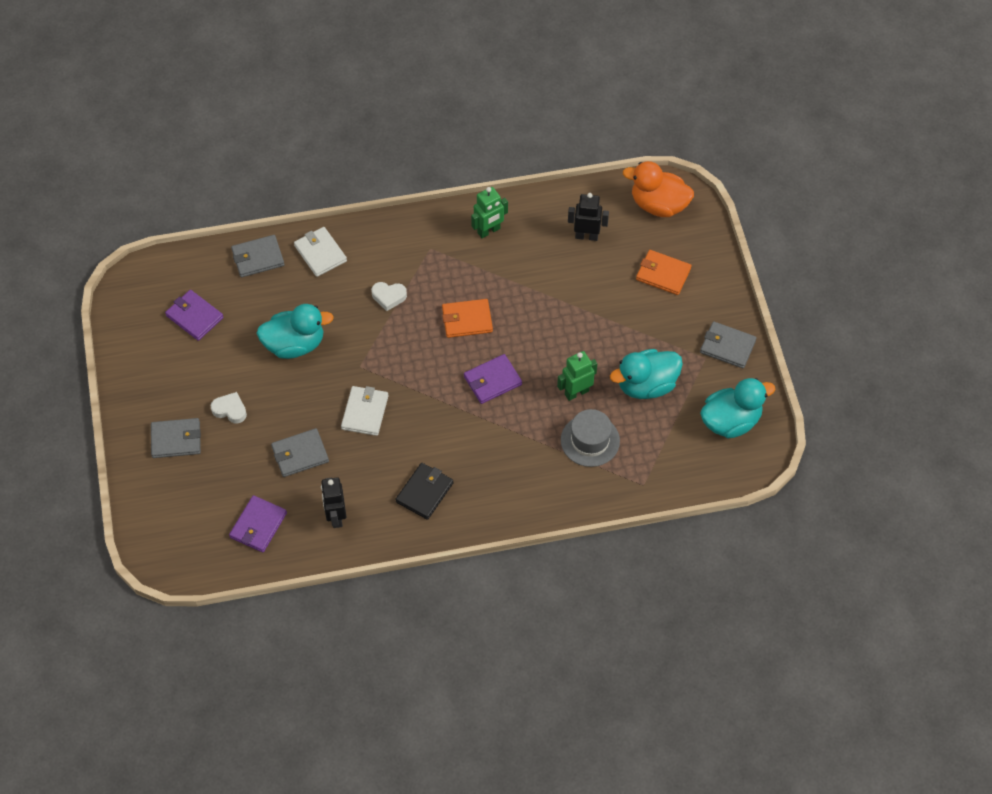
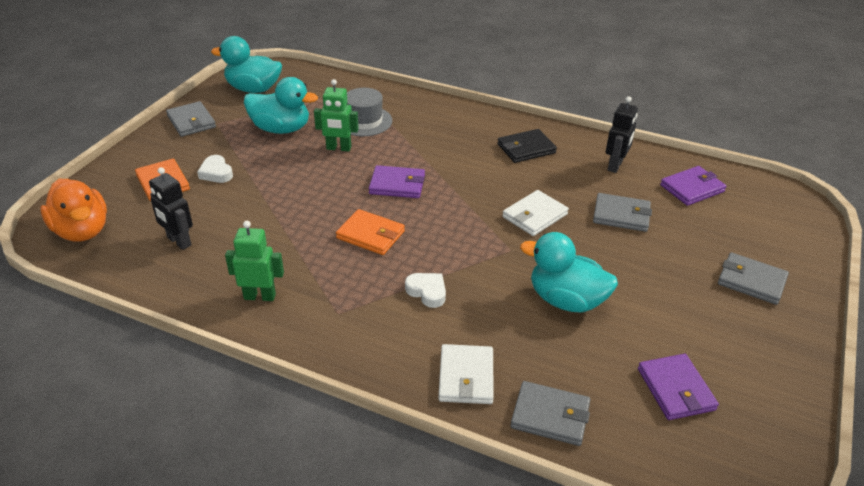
camera: 145 degrees left, 20 degrees down
white heart [211,392,247,424] -> white heart moved to [197,155,233,183]

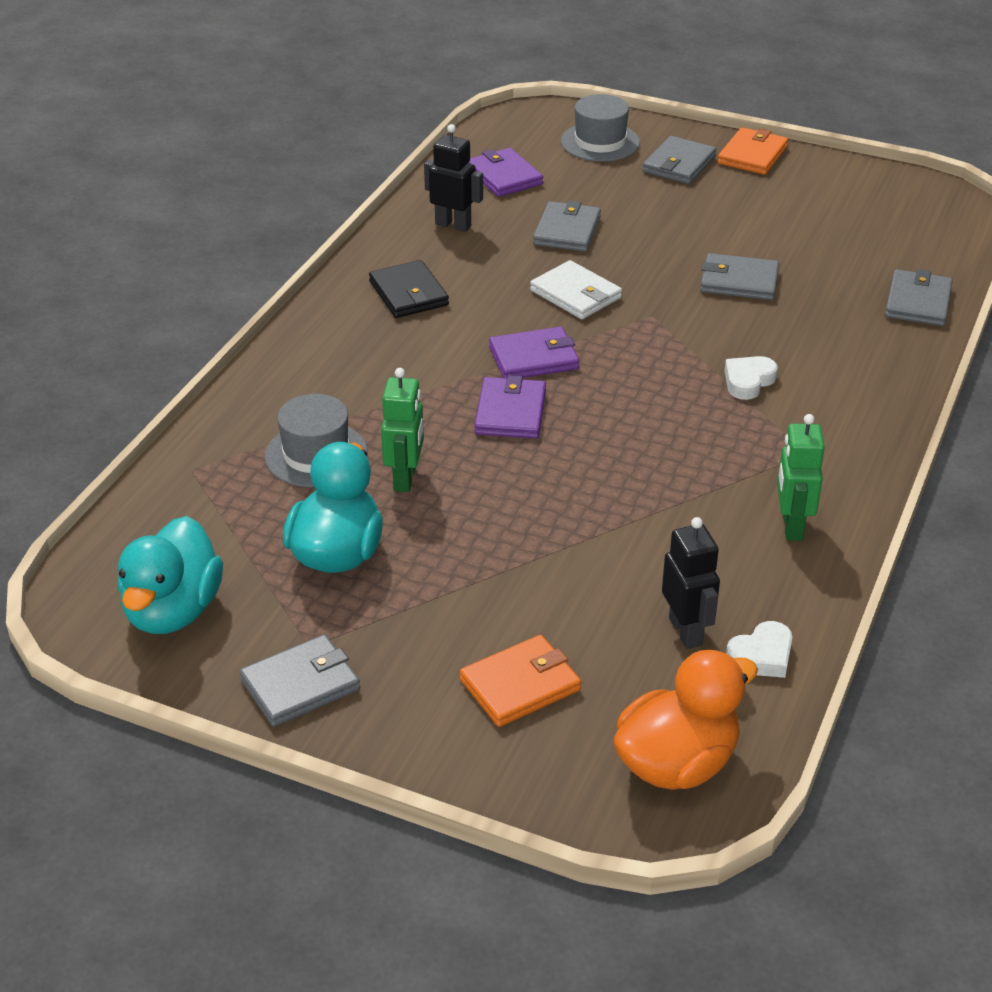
camera: 90 degrees left, 0 degrees up
black robot [149,167,193,250] -> black robot turned 60 degrees counterclockwise [662,517,720,649]
white heart [197,155,233,183] -> white heart moved to [726,621,792,678]
orange wallet [336,209,405,255] -> orange wallet moved to [718,127,788,175]
white wallet [438,344,494,404] -> none
turquoise duck [520,232,618,313] -> grey wallet [700,253,779,300]
purple wallet [638,354,719,420] -> purple wallet moved to [489,326,579,378]
none -> grey hat [561,94,640,162]

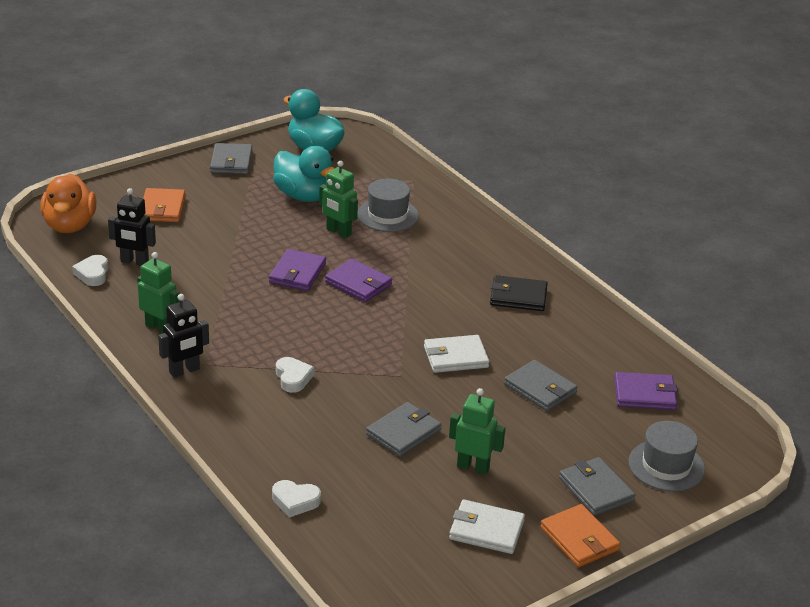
camera: 120 degrees right, 5 degrees down
black robot [424,124,483,232] -> black robot moved to [158,294,209,378]
purple wallet [489,326,579,378] -> purple wallet moved to [269,249,326,291]
grey wallet [885,269,953,326] -> white heart [272,480,321,518]
none -> green robot [449,388,505,475]
none -> white wallet [449,500,525,554]

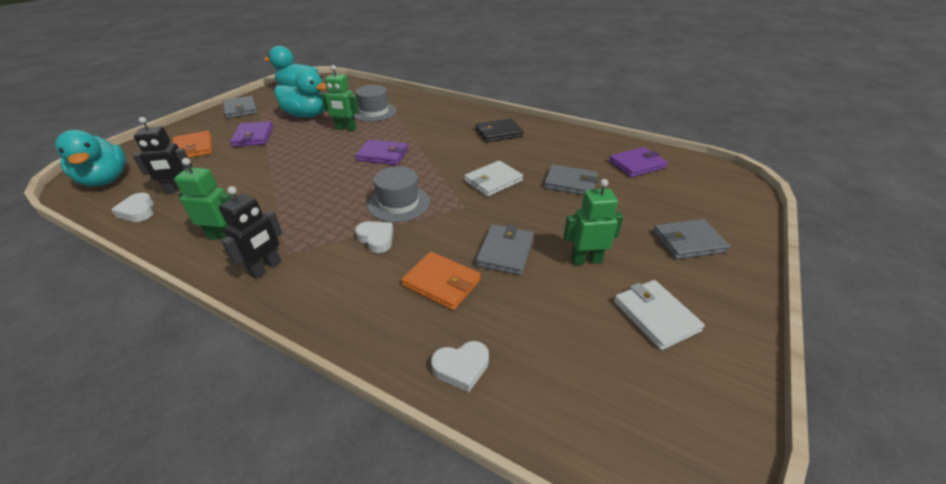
camera: 25 degrees left, 5 degrees up
orange duck [40,174,97,233] -> turquoise duck [55,130,126,186]
purple wallet [269,249,326,291] -> purple wallet moved to [230,121,273,147]
white wallet [449,500,525,554] -> white wallet turned 75 degrees clockwise [614,280,705,350]
orange wallet [540,504,620,567] -> orange wallet moved to [401,252,481,310]
grey wallet [559,457,635,516] -> grey wallet turned 45 degrees counterclockwise [653,219,730,259]
grey hat [628,421,705,491] -> grey hat moved to [367,166,430,222]

